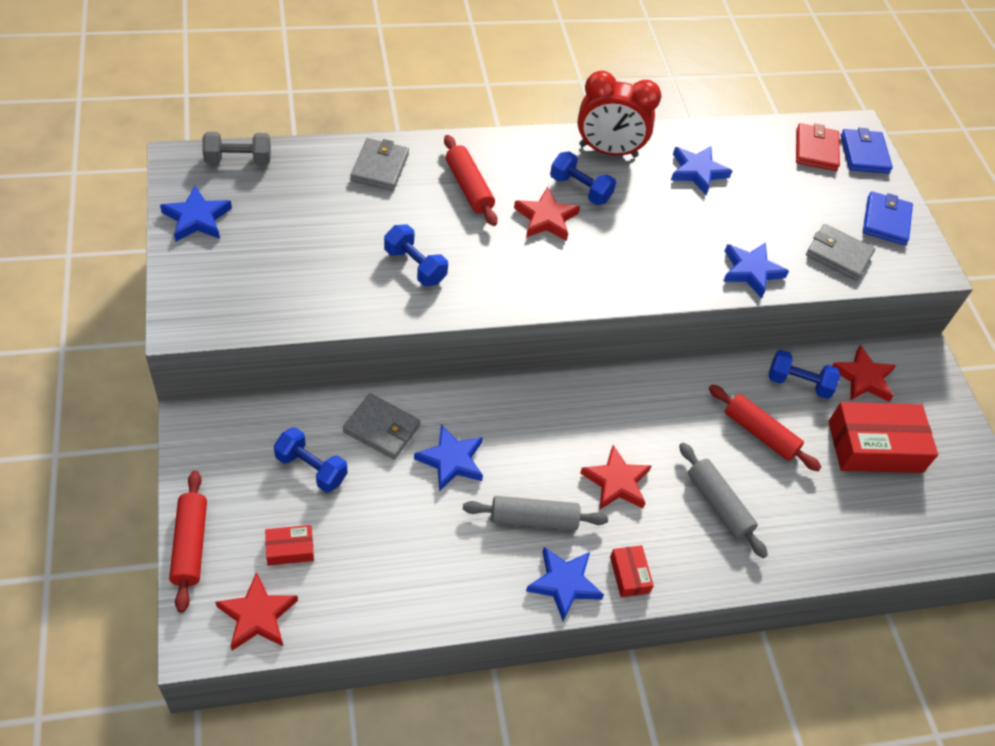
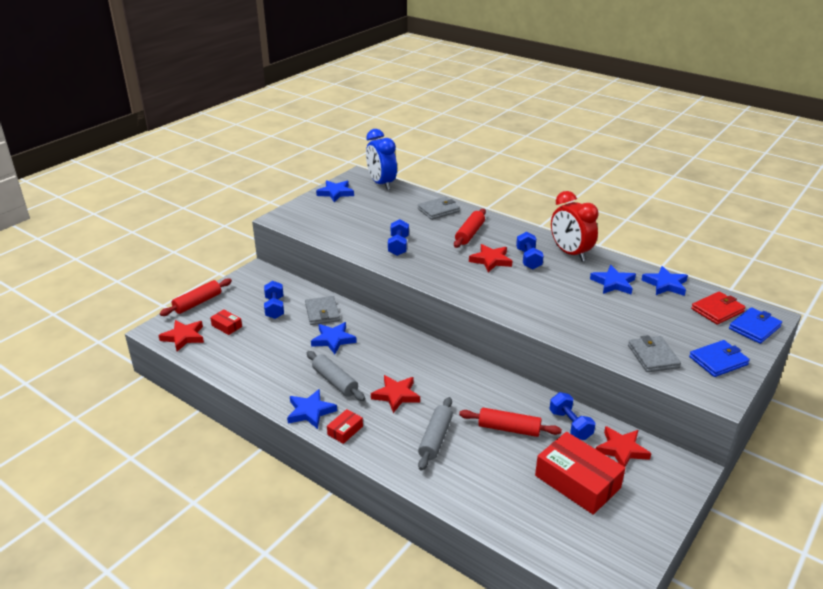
camera: 55 degrees right, 20 degrees down
grey dumbbell [202,132,271,165] -> blue clock [366,129,397,190]
red rolling pin [709,385,821,471] -> red rolling pin turned 75 degrees counterclockwise [459,408,562,437]
blue star [723,242,789,298] -> blue star moved to [642,266,688,296]

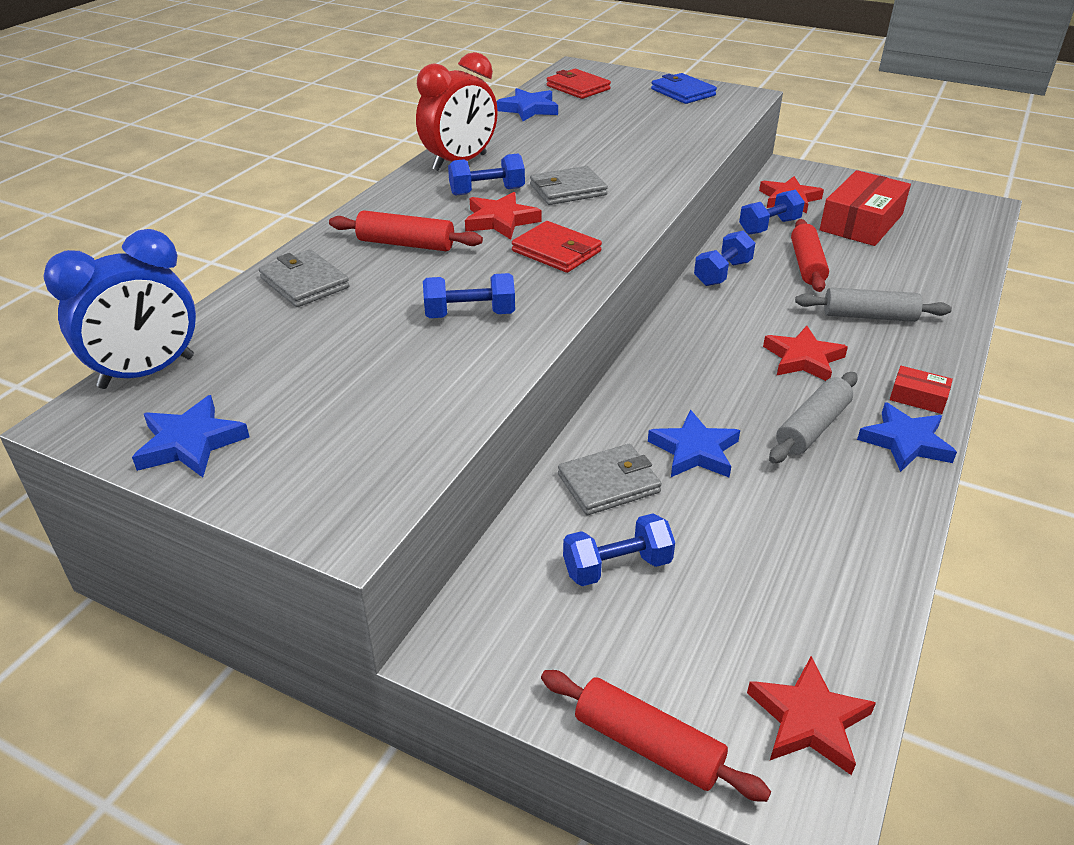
camera: 100 degrees left, 5 degrees up
red box [210,309,242,335] -> none
blue star [590,265,636,294] -> none
grey wallet [628,335,681,372] -> grey wallet moved to [530,166,608,205]
blue wallet [729,307,782,344] -> none
none -> red wallet [512,221,602,273]
none -> blue dumbbell [694,231,755,286]

